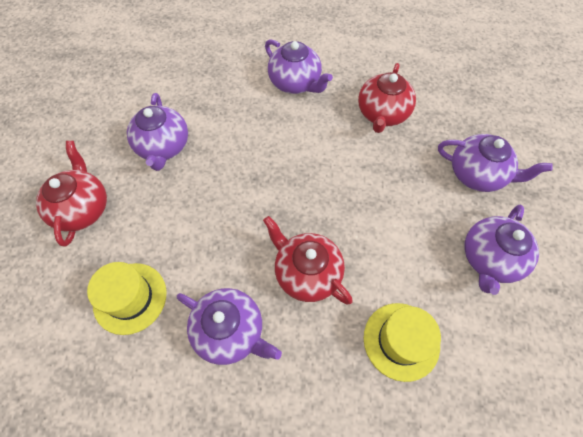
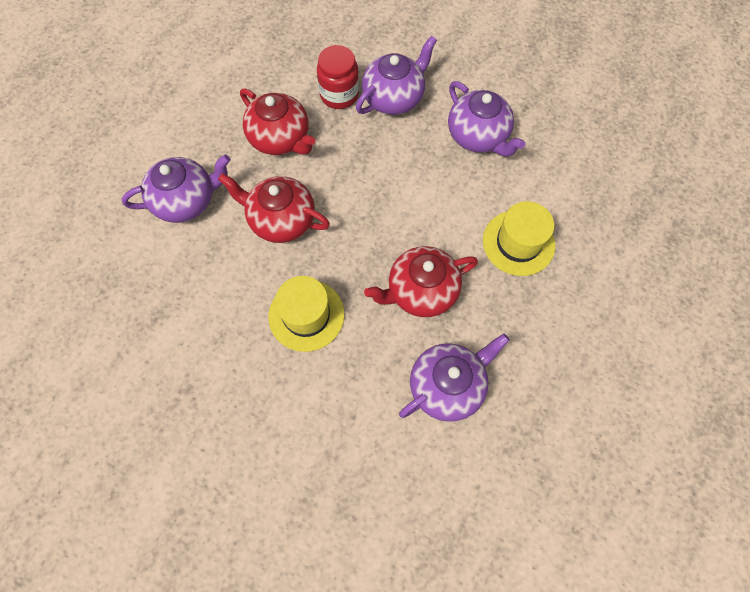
camera: 65 degrees left, 5 degrees up
red teapot [36,141,107,247] -> red teapot moved to [218,173,330,243]
yellow hat [87,262,167,335] -> yellow hat moved to [268,276,344,352]
purple teapot [127,93,188,171] -> none
none -> red jar [317,45,359,109]

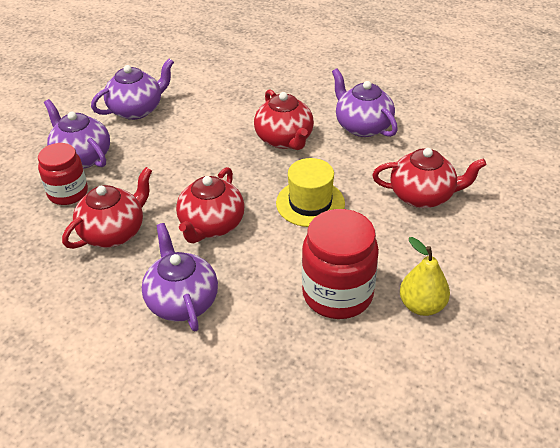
camera: 90 degrees left, 25 degrees down
yellow hat [483,201,555,276] -> none
none -> red jar [302,209,379,319]
none -> red teapot [372,148,487,208]
none -> yellow pear [400,237,450,316]

